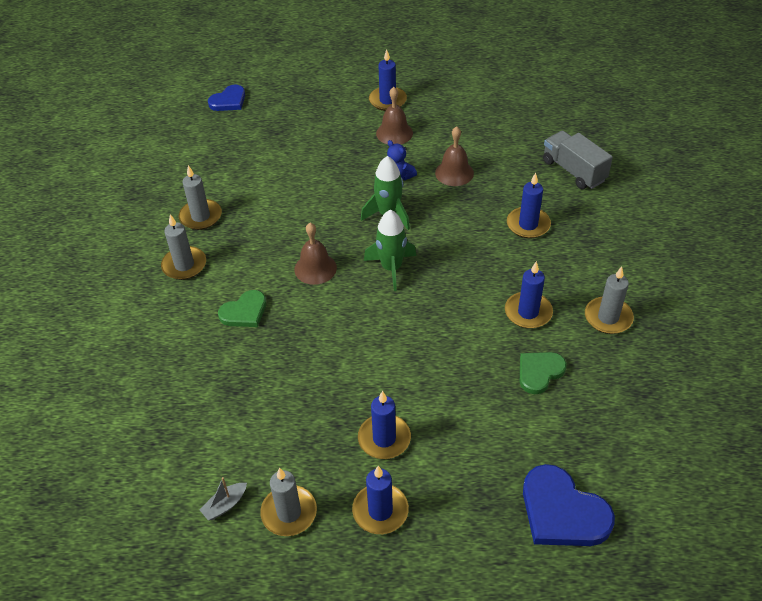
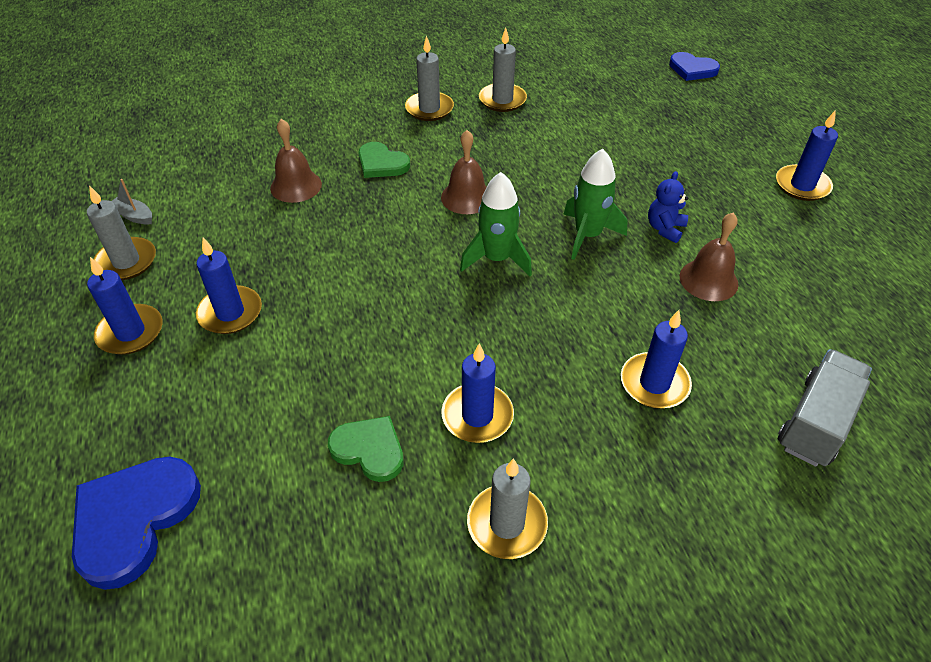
camera: 70 degrees right, 0 degrees up
brown bell [376,87,413,144] -> brown bell moved to [270,119,322,203]

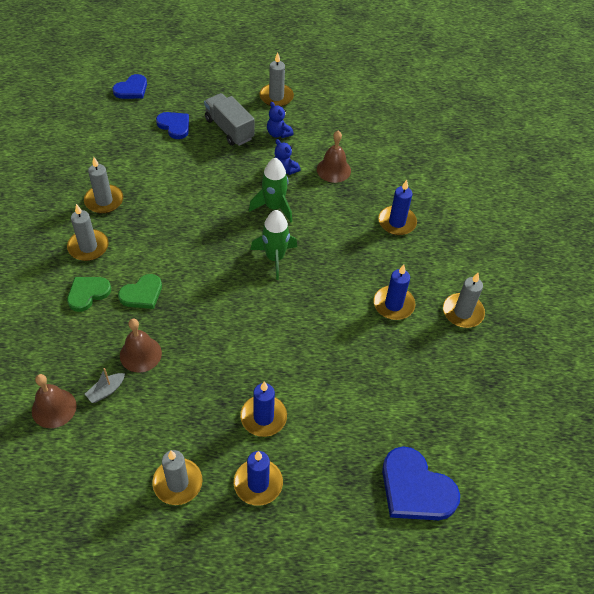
camera: 75 degrees left, 5 degrees up
grey boat [111,179,152,225] -> grey boat moved to [85,368,125,403]
green heart [328,416,404,482] -> green heart moved to [67,277,111,312]
brown bell [441,130,486,214] -> brown bell moved to [32,374,77,428]
blue candle [776,111,838,201] -> grey candle [259,52,294,107]
grey truck [778,349,872,467] -> grey truck moved to [204,93,255,146]
none -> blue heart [156,112,189,139]
none -> blue teddy bear [267,102,293,138]

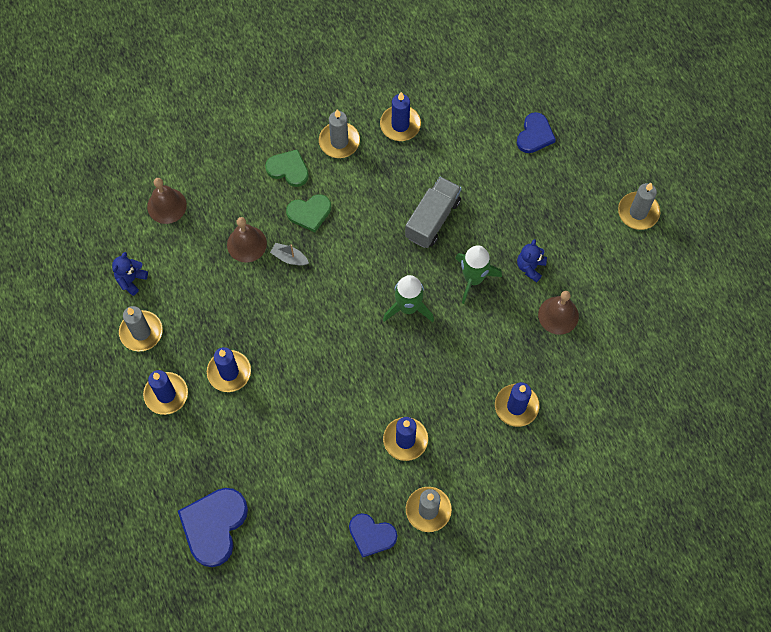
camera: 70 degrees right, 15 degrees up
grey candle [84,157,123,214] -> blue candle [380,92,421,141]
grey boat [85,368,125,403] -> grey boat moved to [270,243,309,266]
blue heart [113,74,147,99] -> blue heart moved to [349,513,397,558]
green heart [118,274,162,309] -> green heart turned 45 degrees counterclockwise [286,194,331,232]
grey truck [204,93,255,146] -> grey truck moved to [405,176,462,248]
blue teddy bear [267,102,293,138] -> blue teddy bear moved to [112,252,148,296]

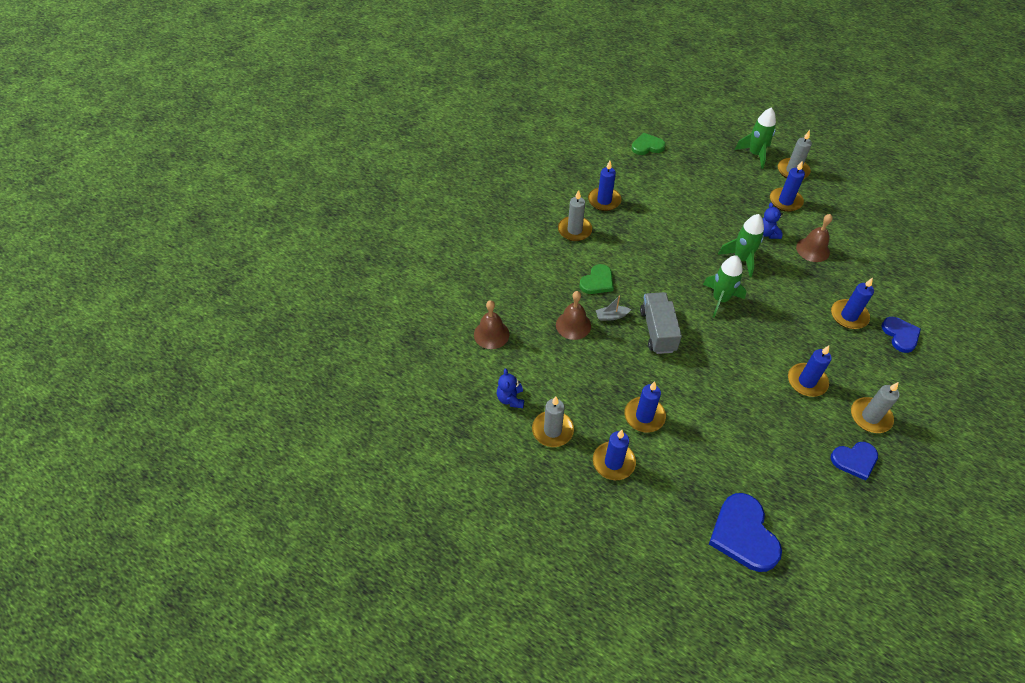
camera: 35 degrees left, 15 degrees down
green heart [265,149,309,187] -> green heart moved to [632,133,666,155]
grey truck [405,176,462,248] -> grey truck moved to [640,292,682,354]
blue heart [517,112,556,153] -> blue heart moved to [882,317,921,353]
none -> green rocket [735,107,776,169]
none -> blue candle [770,160,805,212]

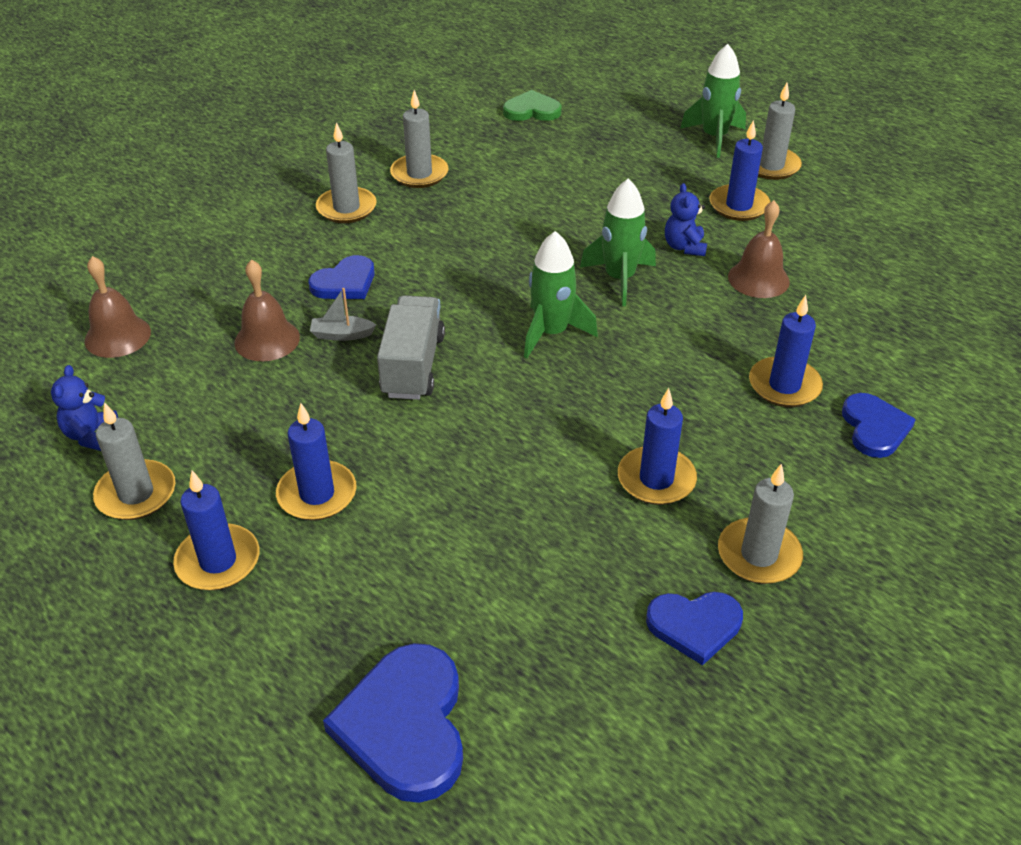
camera: 10 degrees right, 10 degrees down
green heart [580,264,614,294] -> blue heart [309,255,375,299]
blue candle [588,161,622,211] -> grey candle [390,90,448,188]

